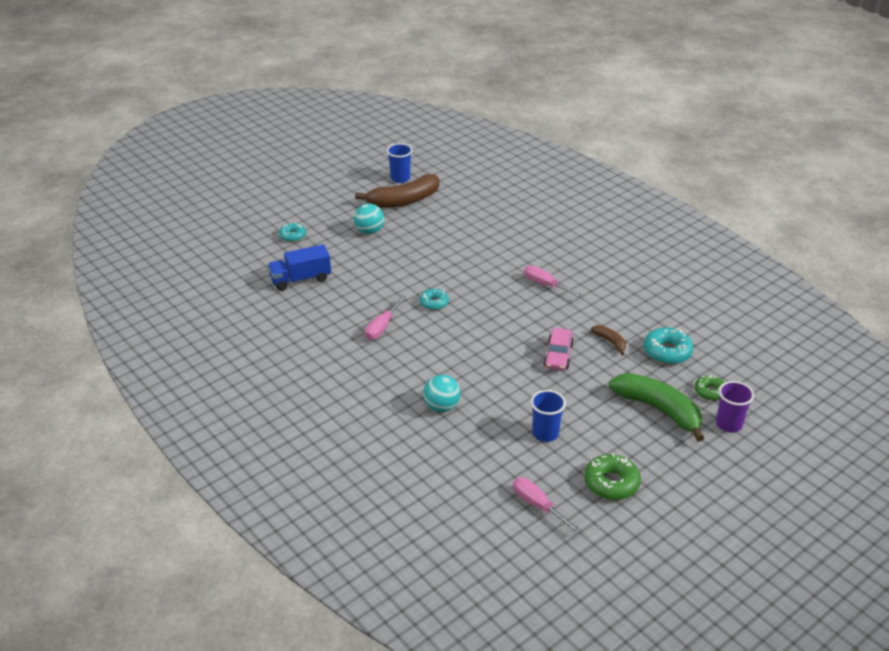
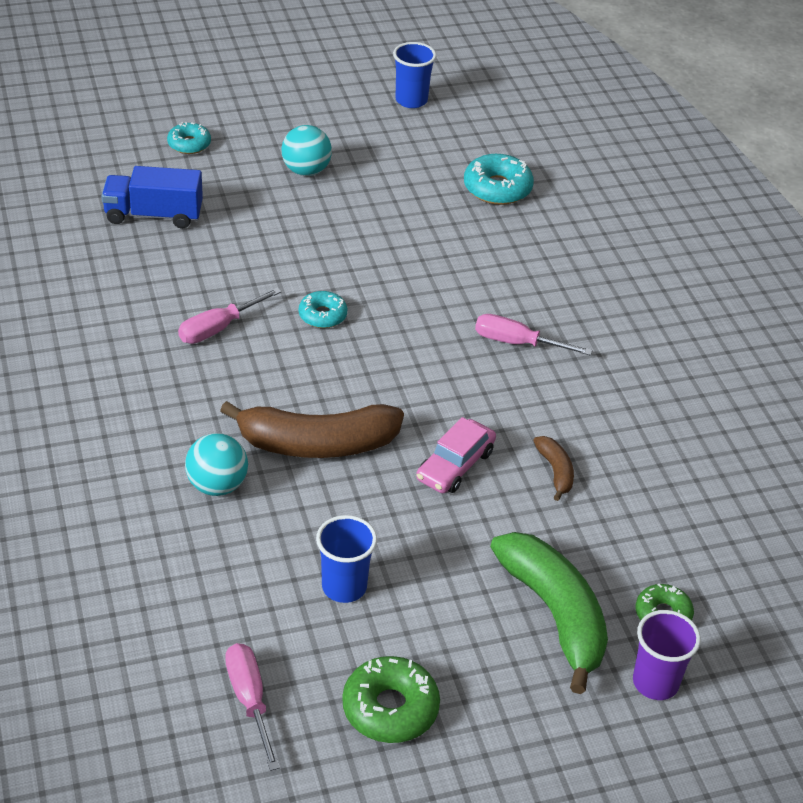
camera: 20 degrees right, 5 degrees up
brown banana [355,174,439,208] -> brown banana moved to [220,401,404,458]
pink screwdriver [524,265,584,298] -> pink screwdriver turned 45 degrees counterclockwise [475,314,593,356]
turquoise donut [644,327,694,364] -> turquoise donut moved to [464,154,534,205]

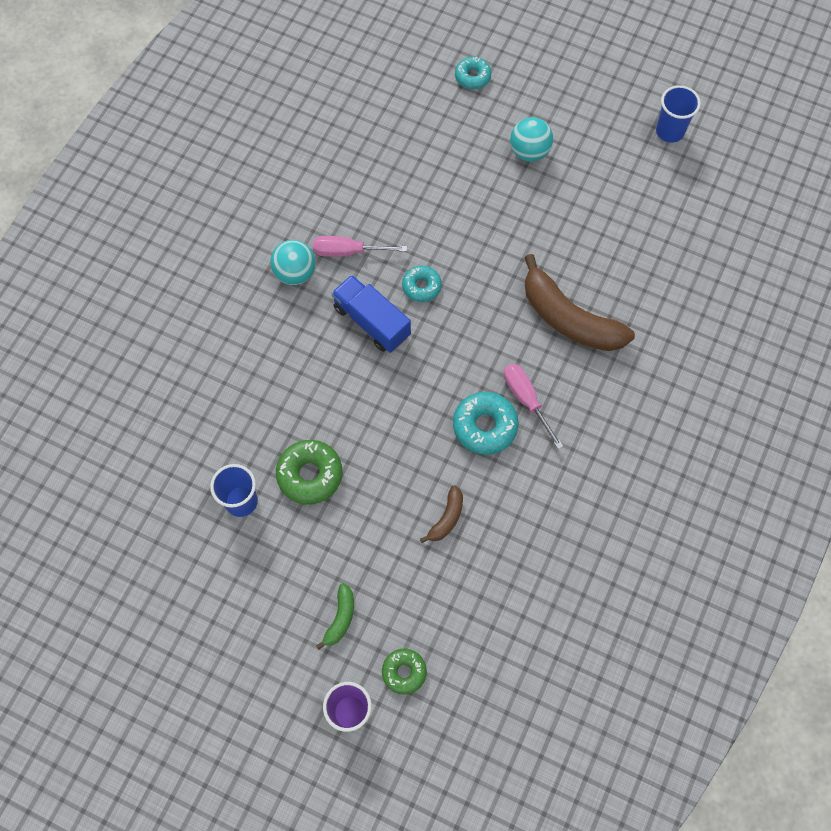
camera: 45 degrees right, 25 degrees up
blue truck [101,166,203,229] -> blue truck moved to [331,275,411,353]
turquoise ball [185,433,248,496] -> turquoise ball moved to [270,240,316,285]
brown banana [220,401,404,458] -> brown banana moved to [524,254,635,351]
pink screwdriver [225,643,280,771] -> none
green donut [342,656,440,743] -> green donut moved to [276,440,342,505]
pink car [416,417,496,493] -> none
turquoise donut [464,154,534,205] -> turquoise donut moved to [453,392,519,455]
green banana [490,532,608,694] -> green banana [316,583,354,650], size x0.46

